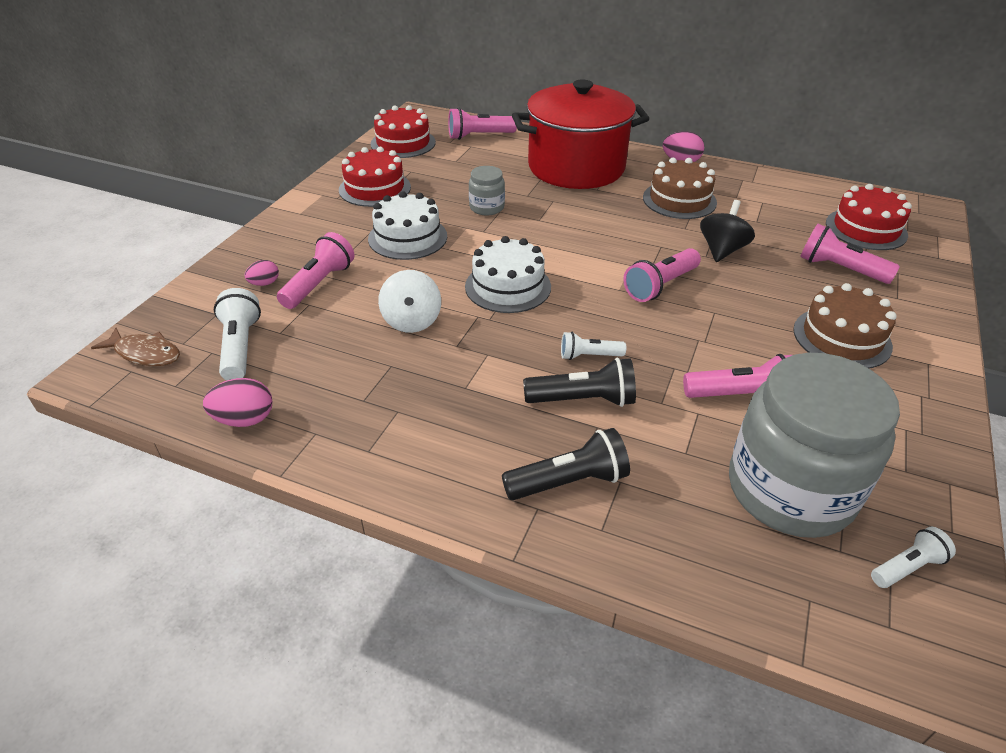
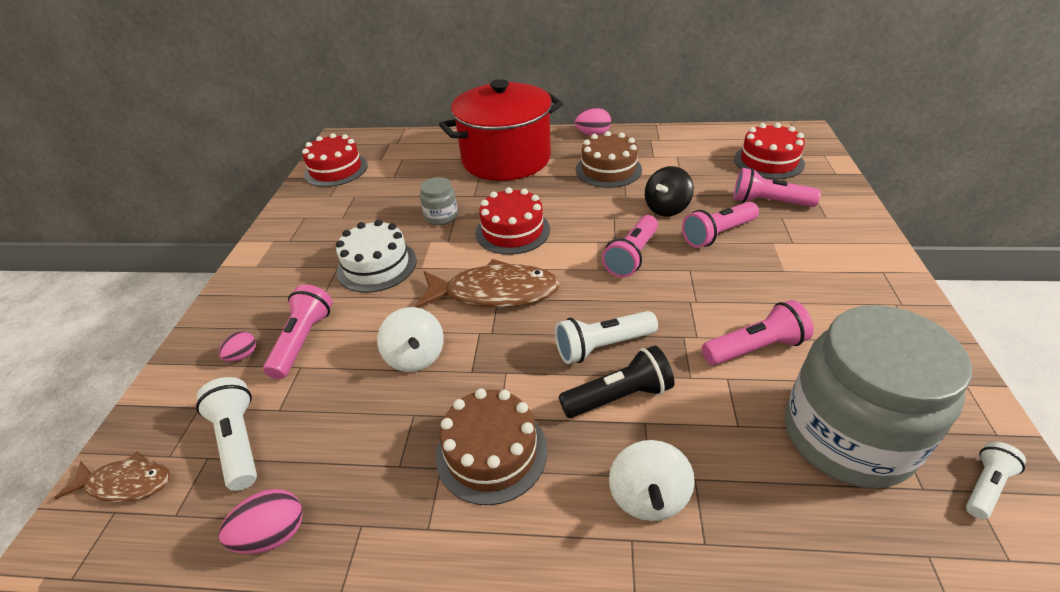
camera: 15 degrees left, 0 degrees up
red cake [339,147,411,207] -> red cake moved to [476,187,550,255]
pink flashlight [448,108,517,140] -> pink flashlight moved to [682,202,759,248]
white cake [465,236,551,313] -> brown fish [415,259,560,308]
black flashlight [502,428,630,500] -> white spinning top [609,440,695,521]
white flashlight [561,332,626,360] -> white flashlight [555,311,658,364], size x1.61
black spinning top [700,200,755,262] -> black spinning top turned 150 degrees counterclockwise [645,166,694,216]
brown cake [793,283,897,368] -> brown cake moved to [436,389,547,505]

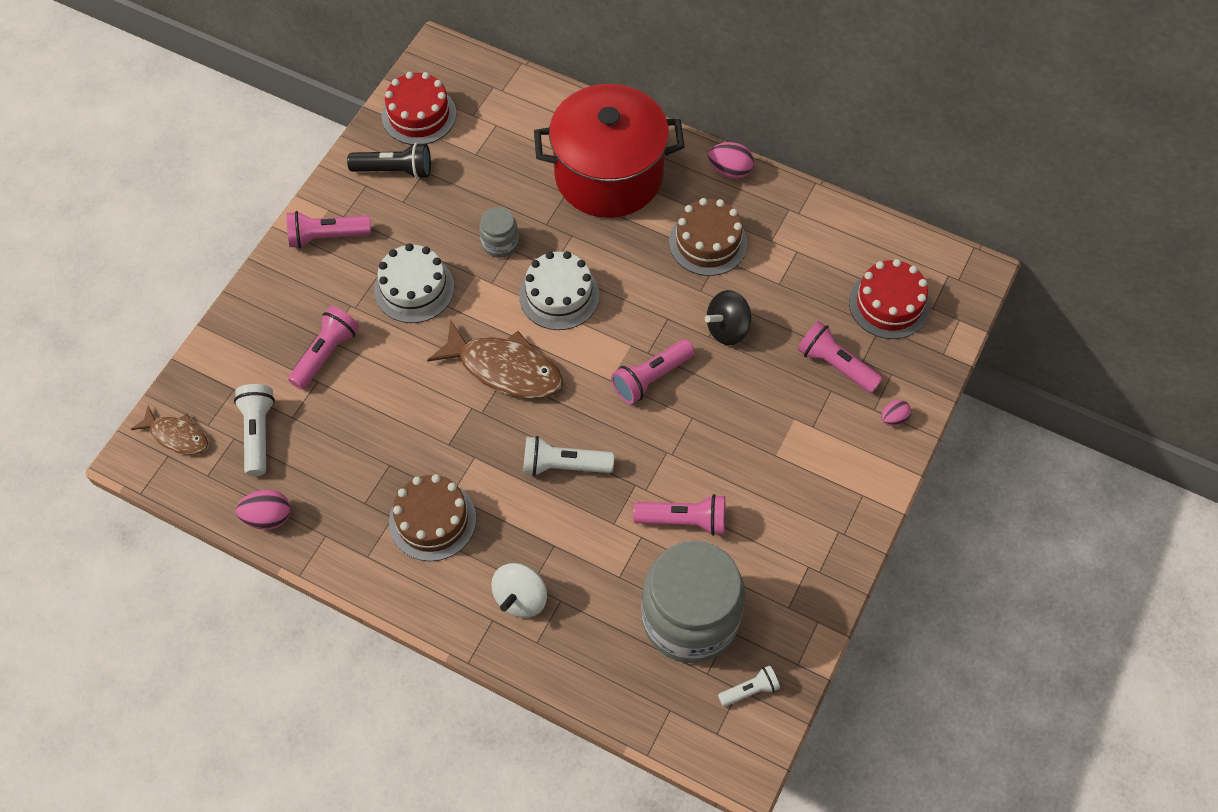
camera: 20 degrees right, 20 degrees up
pink egg [219,331,256,362] -> pink egg moved to [881,400,911,426]
white spinning top [377,307,444,372] -> none
red cake [476,187,550,255] -> white cake [519,251,599,330]
black flashlight [559,346,674,418] -> black flashlight moved to [347,142,431,179]
pink flashlight [682,202,759,248] -> pink flashlight moved to [286,211,372,248]

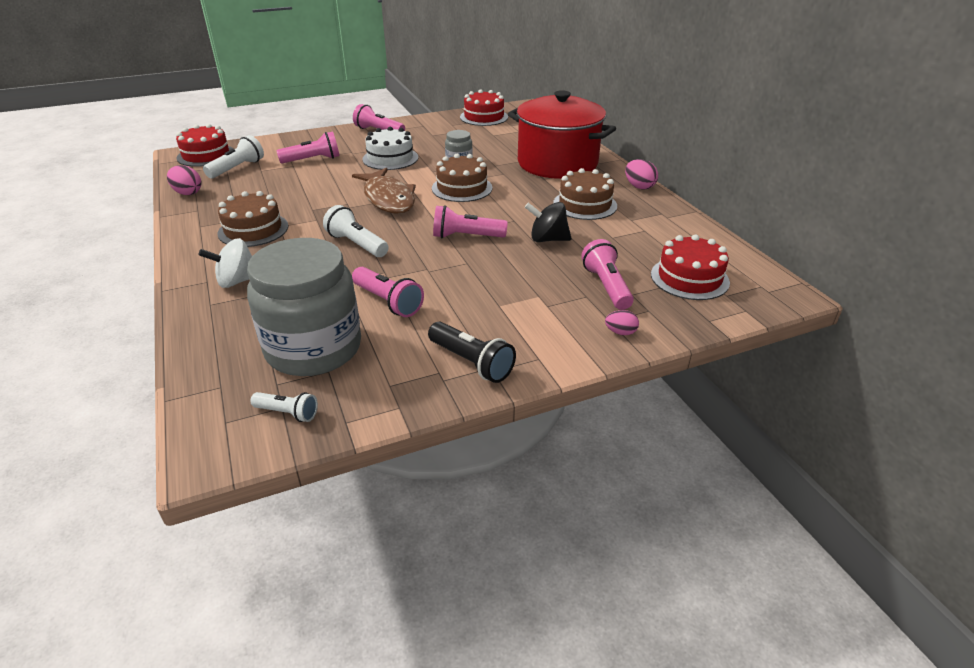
camera: 40 degrees right, 25 degrees down
brown fish [131,406,208,455] -> red cake [176,124,233,167]
black flashlight [347,142,431,179] -> black flashlight moved to [428,321,516,383]
white cake [519,251,599,330] -> brown cake [432,154,492,202]

